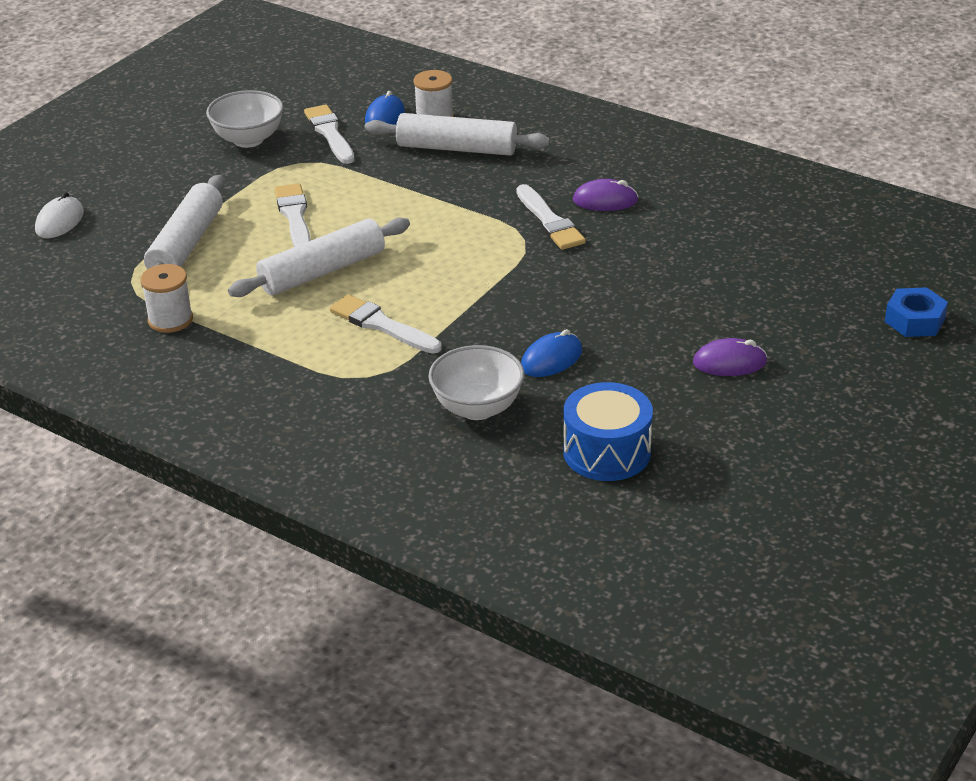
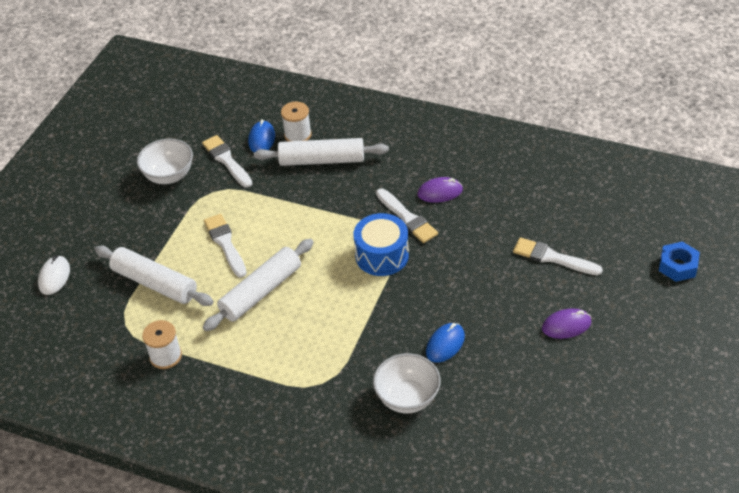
camera: 10 degrees left, 10 degrees up
white rolling pin [141,175,224,288] -> white rolling pin turned 60 degrees counterclockwise [94,246,213,306]
white brush [330,294,442,354] -> white brush moved to [513,237,603,275]
blue drum [563,382,653,481] -> blue drum moved to [353,213,409,276]

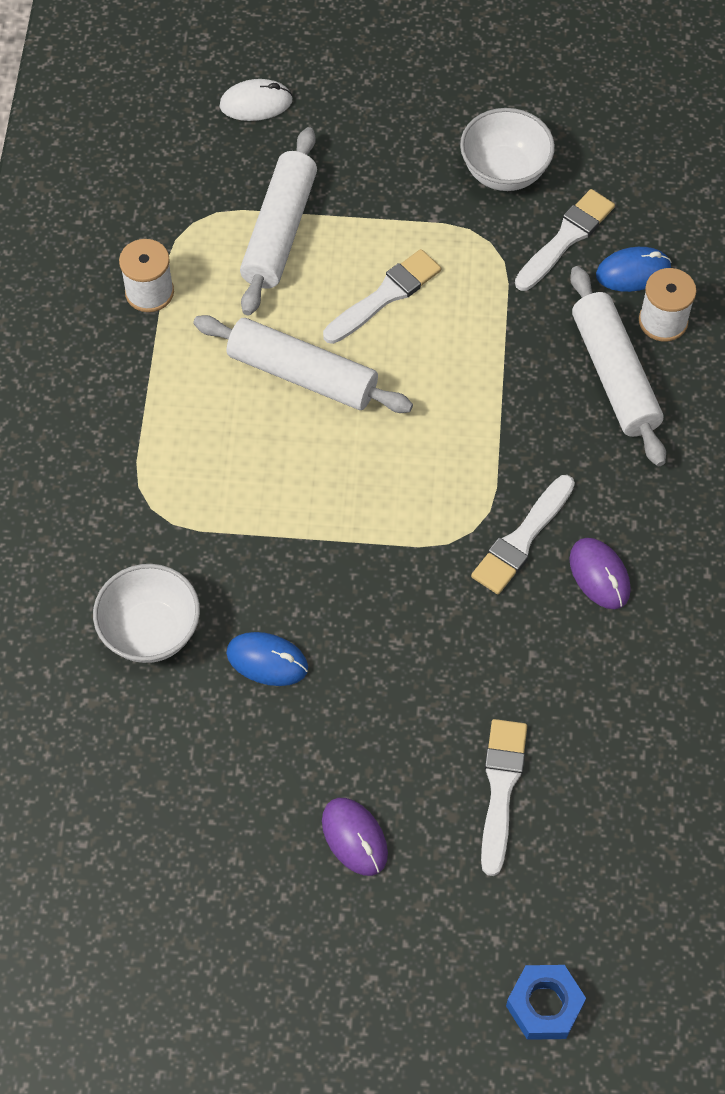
camera: 70 degrees right, 15 degrees up
blue drum [353,213,409,276] -> none

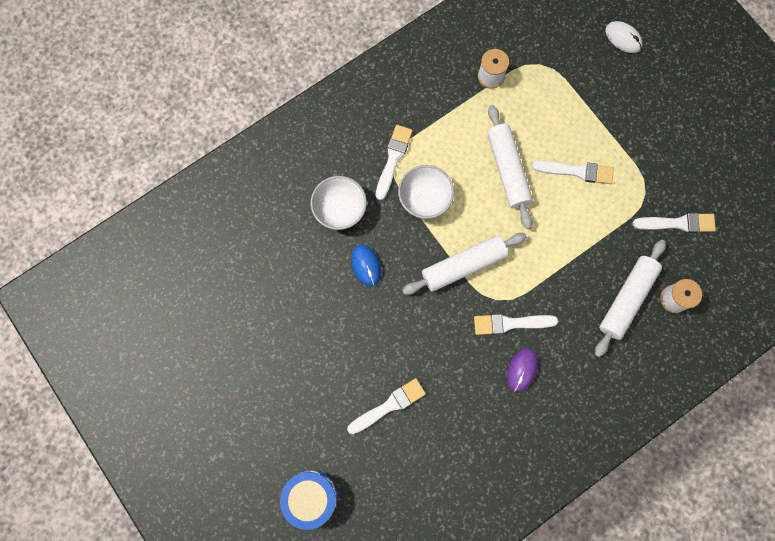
camera: 50 degrees right, 15 degrees up
white rolling pin [240,127,317,316] -> white rolling pin moved to [402,233,527,295]
purple mouse [322,798,388,876] -> none
white bowl [460,108,555,191] -> white bowl moved to [398,165,454,219]
blue nut [506,965,586,1040] -> blue drum [280,470,338,530]
blue mouse [596,247,672,292] -> none
none -> white brush [376,125,413,200]

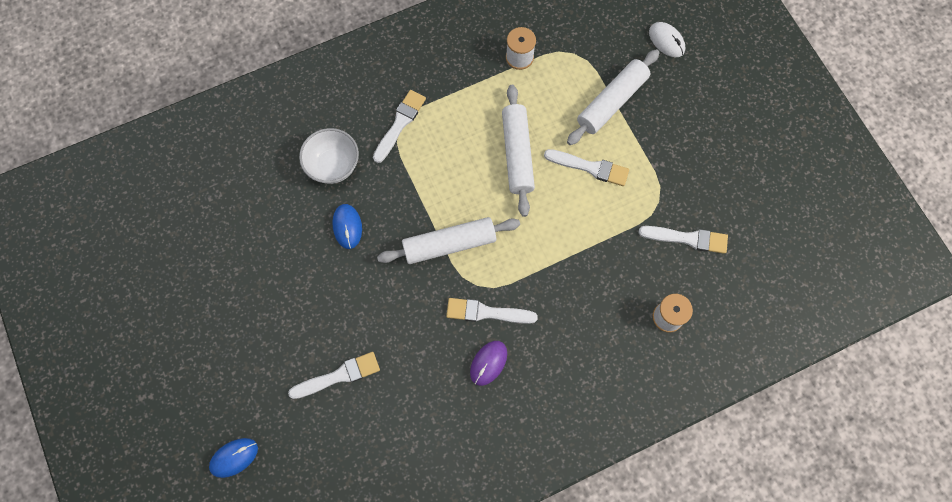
camera: 10 degrees right, 5 degrees down
blue drum [280,470,338,530] -> blue mouse [209,438,258,478]
white bowl [398,165,454,219] -> none
white rolling pin [595,240,666,357] -> white rolling pin moved to [567,49,660,145]

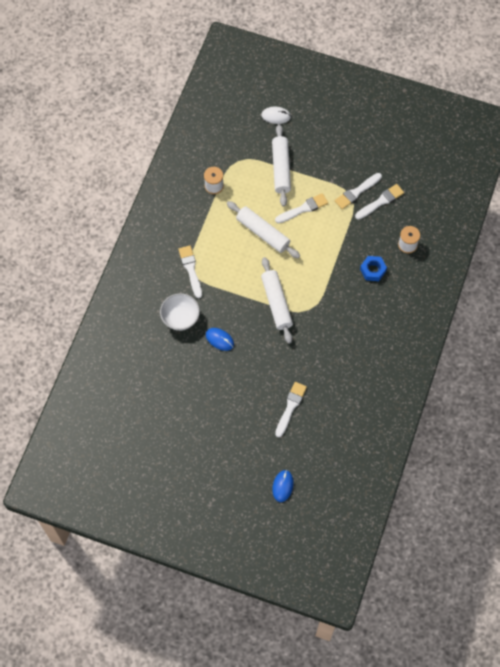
camera: 45 degrees left, 5 degrees down
white rolling pin [377,217,520,264] -> white rolling pin turned 45 degrees counterclockwise [261,257,293,344]
white brush [446,298,538,324] -> white brush moved to [335,173,382,210]
purple mouse [470,341,507,386] -> none
none -> blue nut [360,256,387,281]

